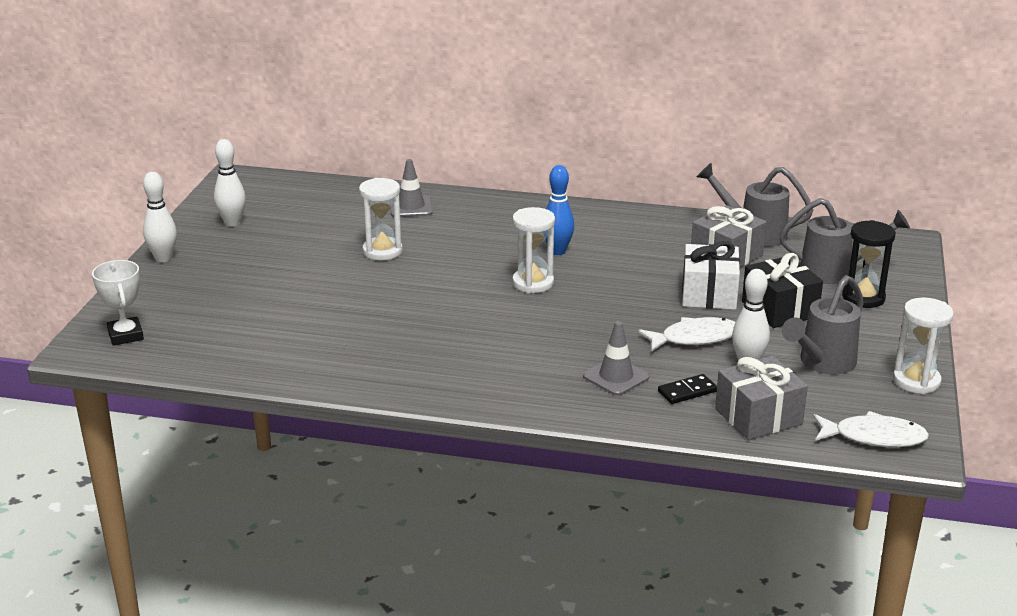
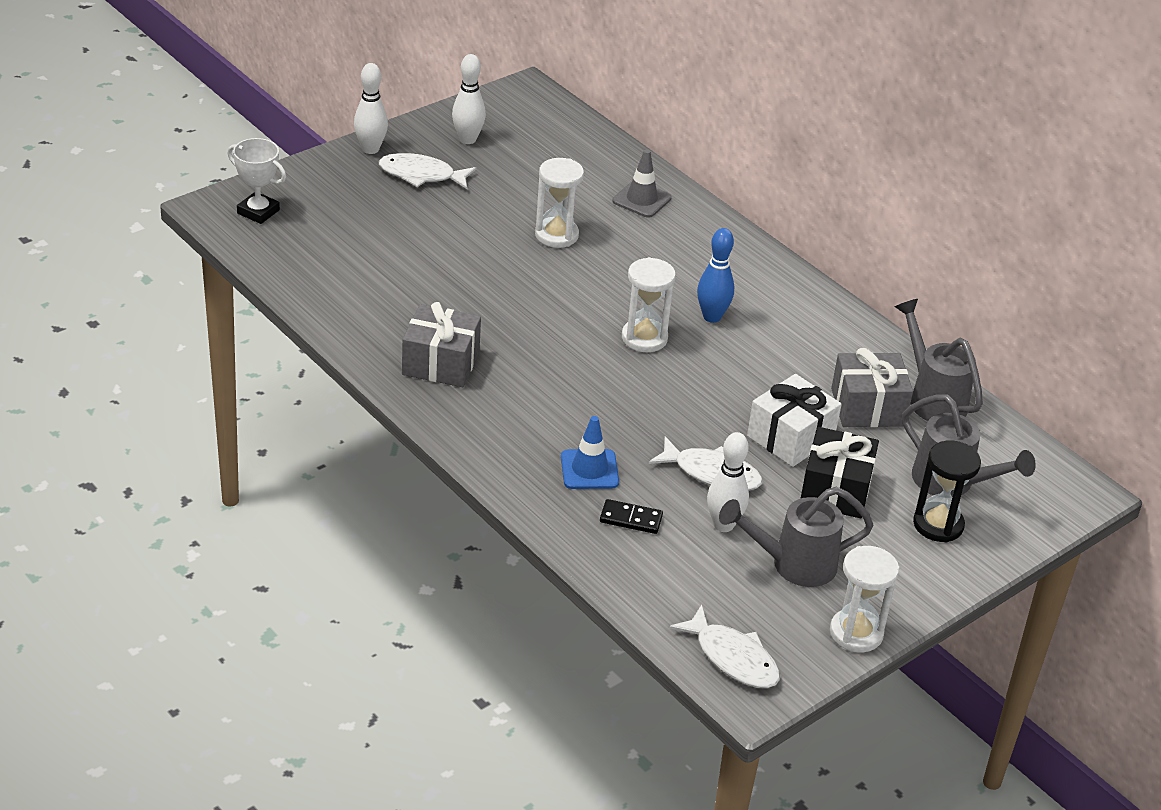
camera: 35 degrees right, 10 degrees up
white trophy [92,260,144,346] -> white trophy turned 75 degrees counterclockwise [227,138,286,224]
grey traffic cone [583,321,649,396] -> blue traffic cone [561,416,619,489]
grey gift [715,356,808,440] -> grey gift moved to [402,302,481,387]
none -> white fish [379,153,476,189]

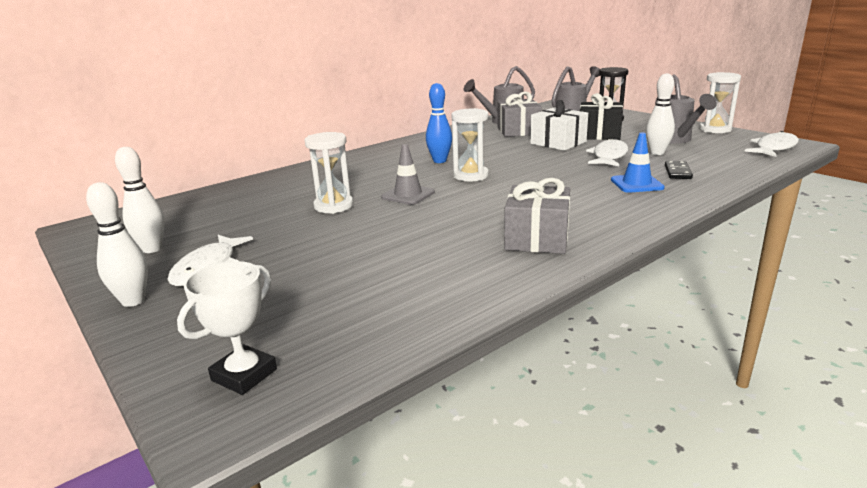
camera: 85 degrees left, 15 degrees down
grey traffic cone [612,149,672,218] -> grey traffic cone moved to [381,144,435,205]

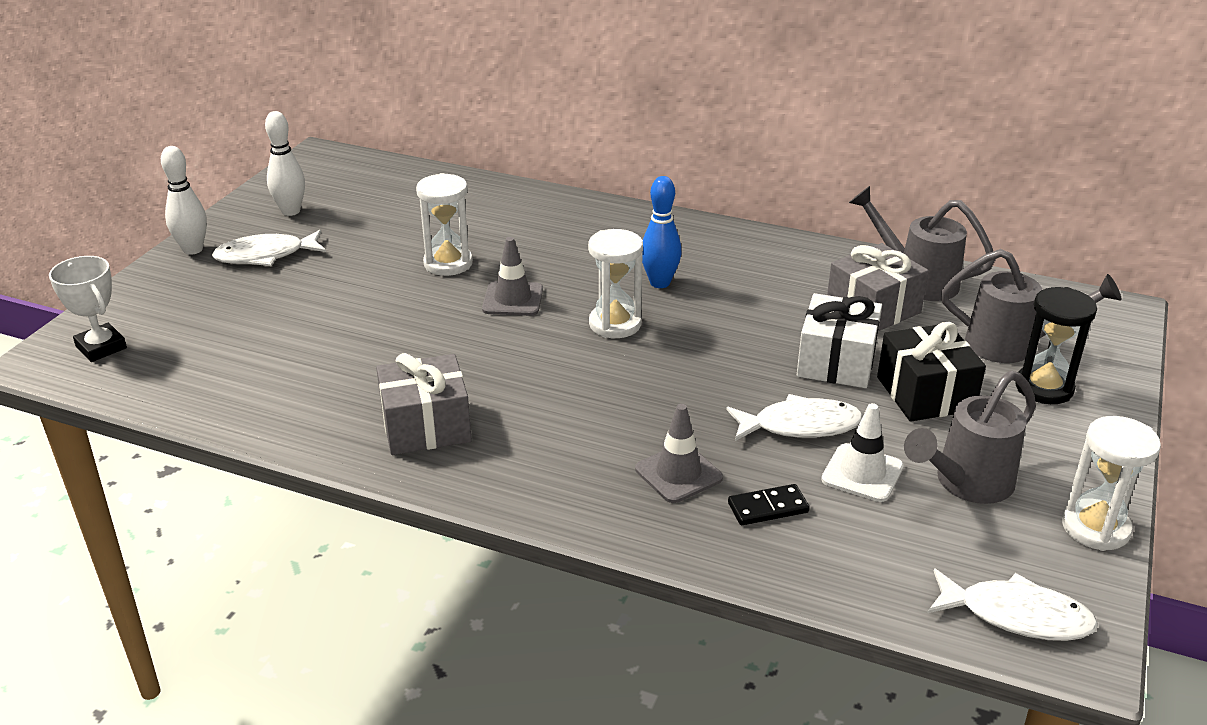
camera: 60 degrees right, 10 degrees up
white trophy [177,261,277,395] -> white trophy turned 45 degrees clockwise [49,256,127,362]
blue traffic cone [611,133,665,193] -> grey traffic cone [635,404,723,503]
white bowling pin [646,73,675,155] -> white traffic cone [821,403,904,502]

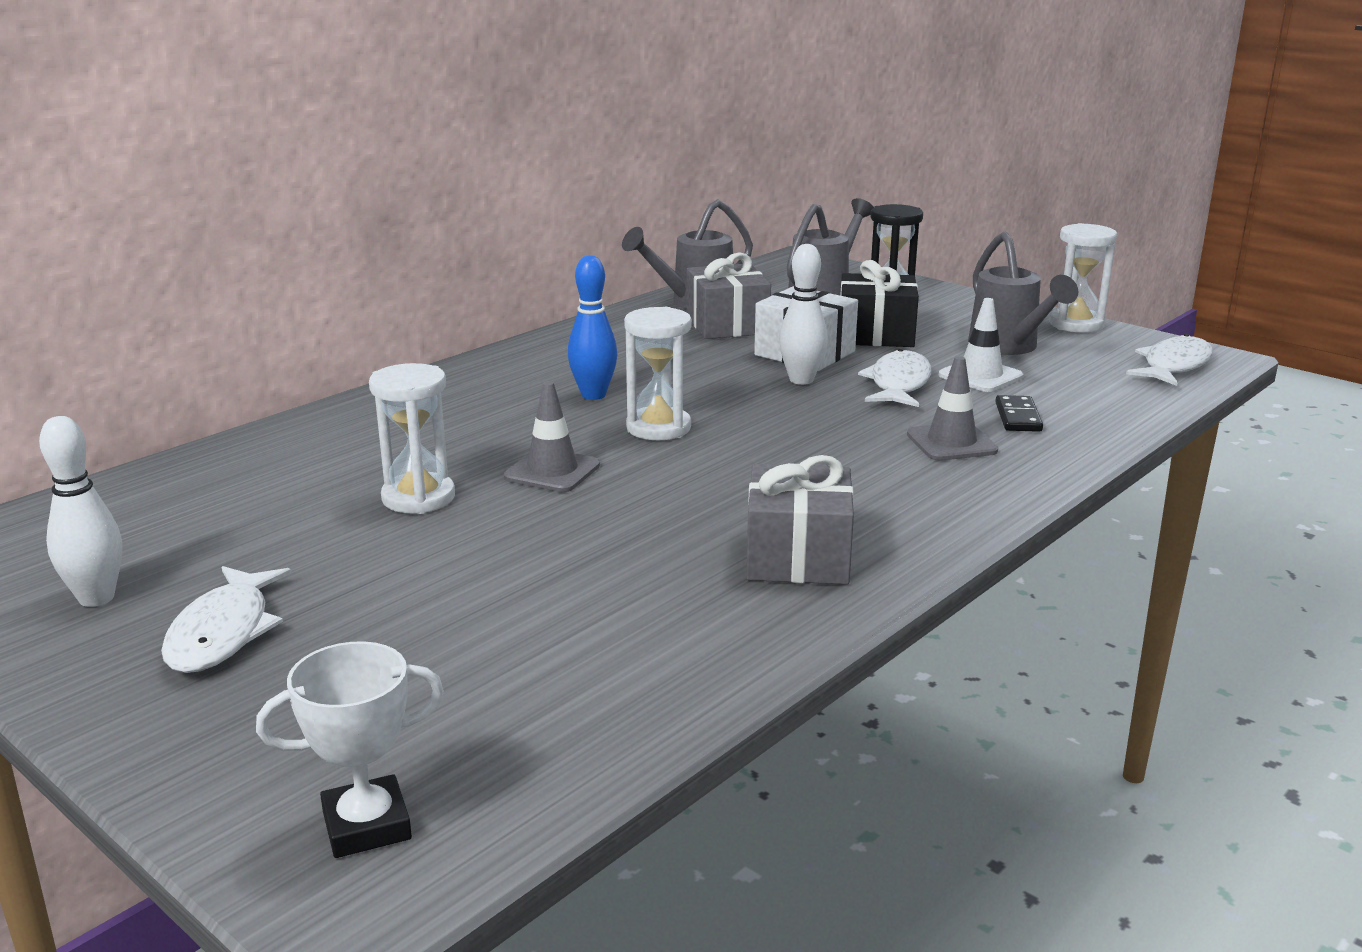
camera: 70 degrees left, 10 degrees down
white bowling pin [161,146,207,255] -> white bowling pin moved to [779,244,828,385]

